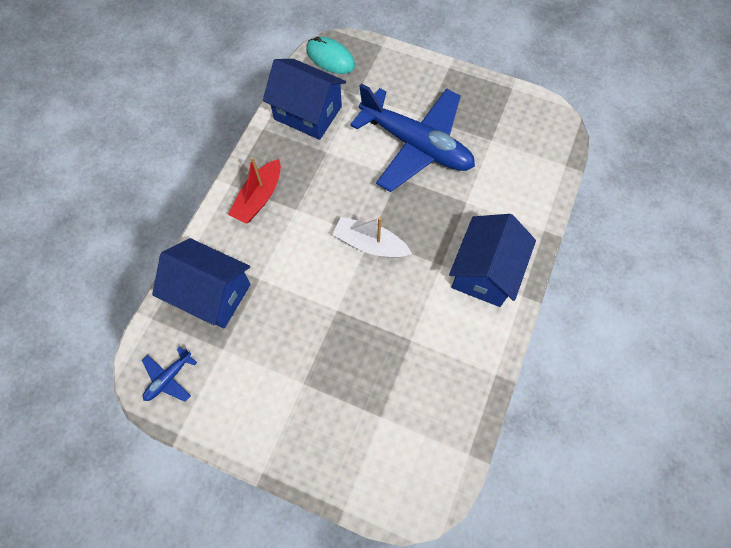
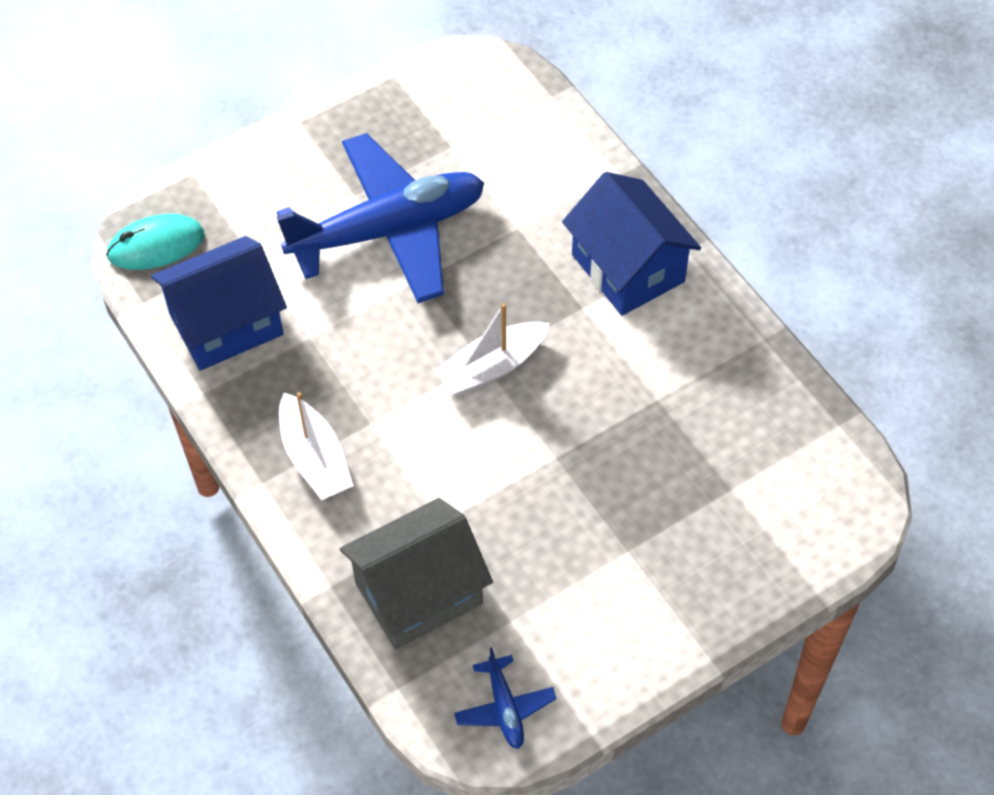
camera: 55 degrees left, 10 degrees down
blue house [152,238,251,328] -> grey house [340,498,493,650]
red boat [228,157,281,224] -> white boat [279,392,354,500]

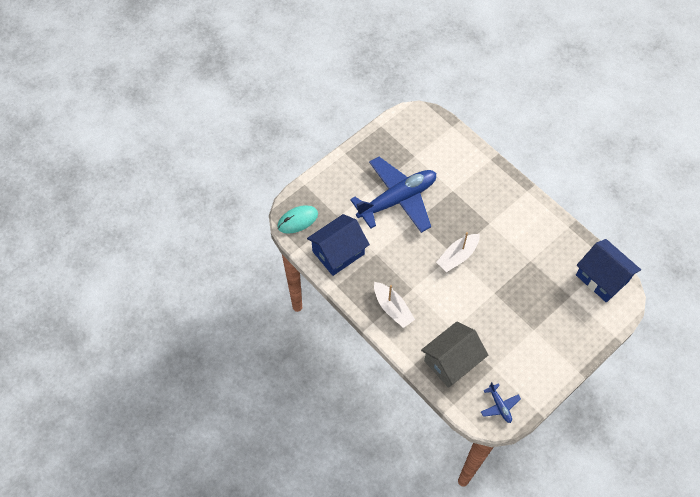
camera: 10 degrees left, 5 degrees up
blue house [562,172,701,316] -> blue house moved to [576,239,641,302]

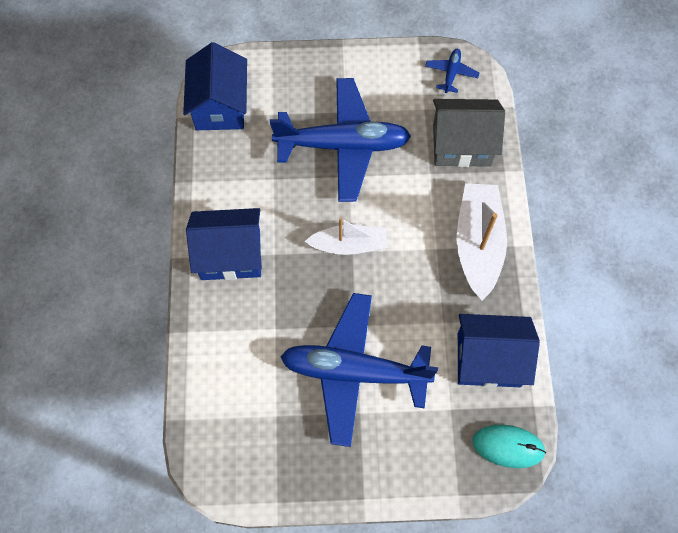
camera: 140 degrees left, 5 degrees up
white boat [374,282,415,328] -> white boat [456,183,507,300], size x1.53
none -> blue house [186,208,262,280]
none -> blue plane [270,78,411,202]

